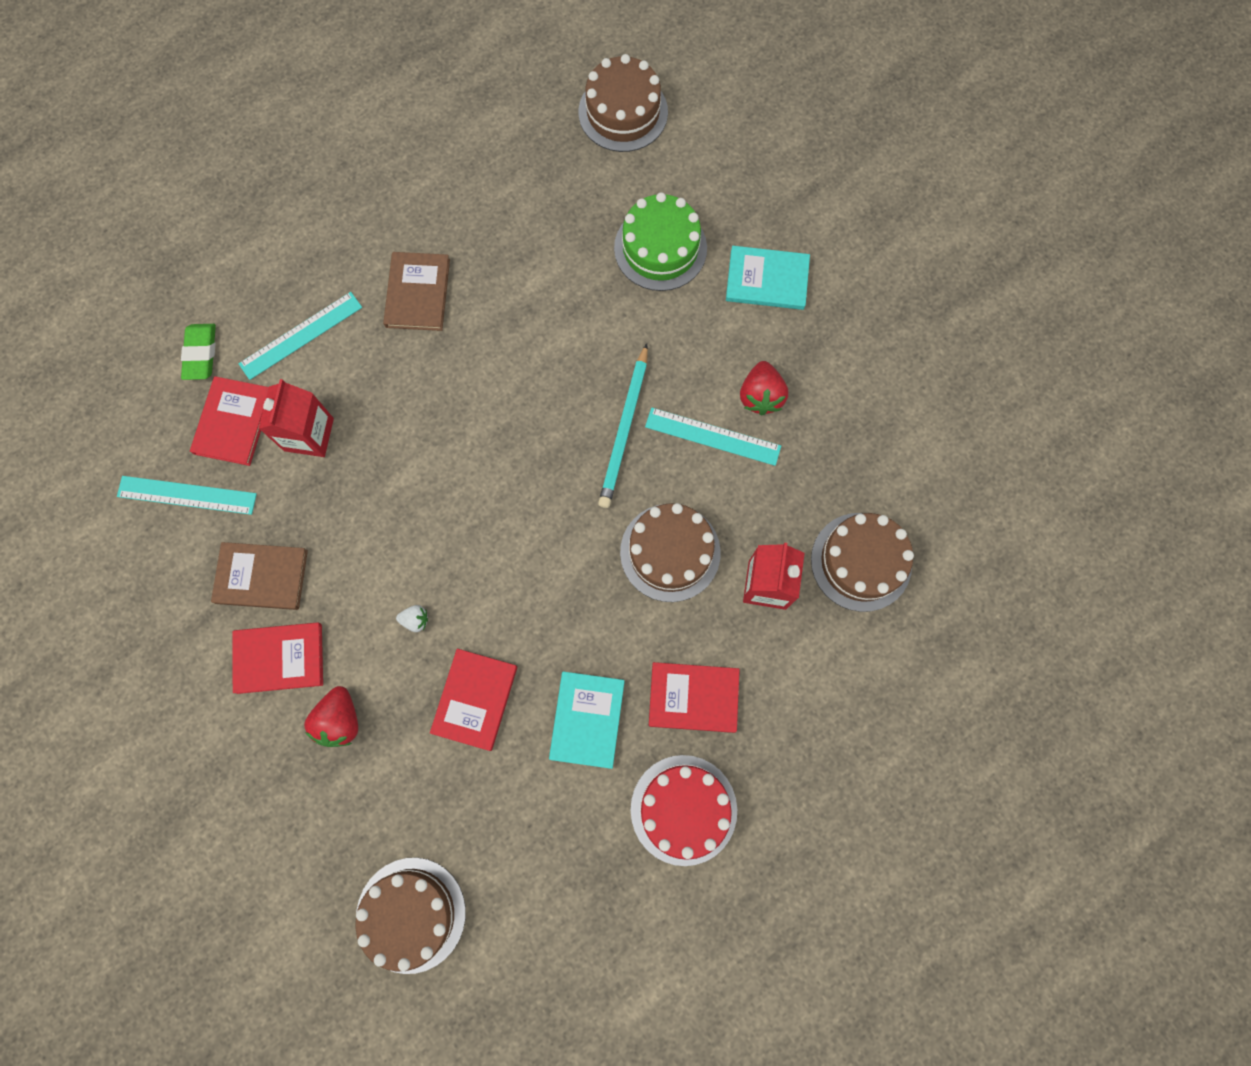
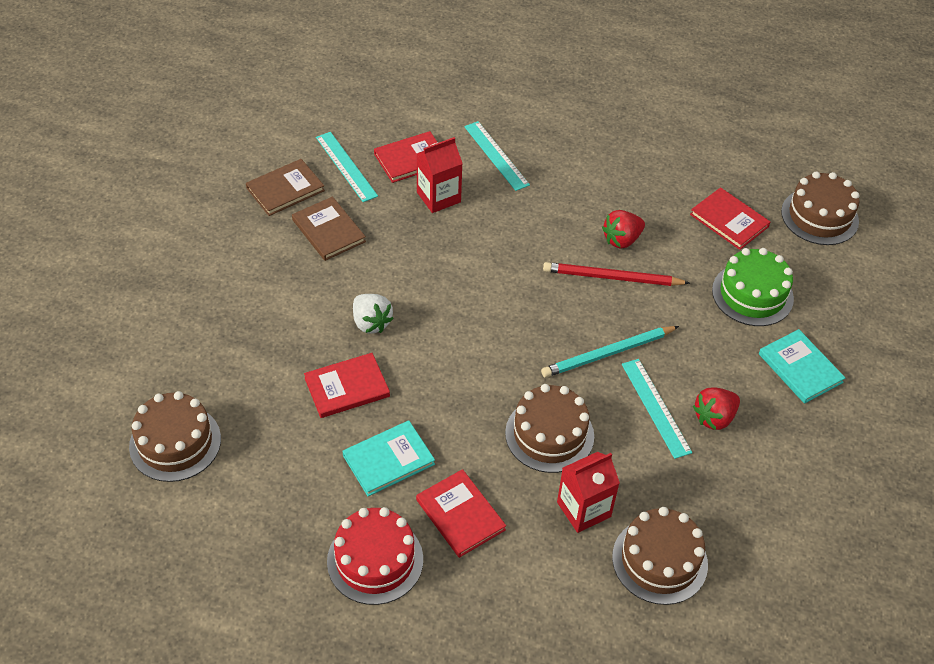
camera: 50 degrees right, 25 degrees down
green eraser [181,324,216,380] -> none
red book [233,622,323,694] -> red book moved to [690,187,770,250]
turquoise ruler [238,292,362,380] -> turquoise ruler turned 45 degrees clockwise [464,121,530,191]
red strawberry [304,686,358,747] -> red strawberry moved to [602,210,645,249]
brown book [383,252,450,331] -> brown book moved to [246,159,325,216]
white strawberry [396,605,428,632] -> white strawberry [353,294,394,334], size x1.85
none -> red pencil [543,262,690,286]

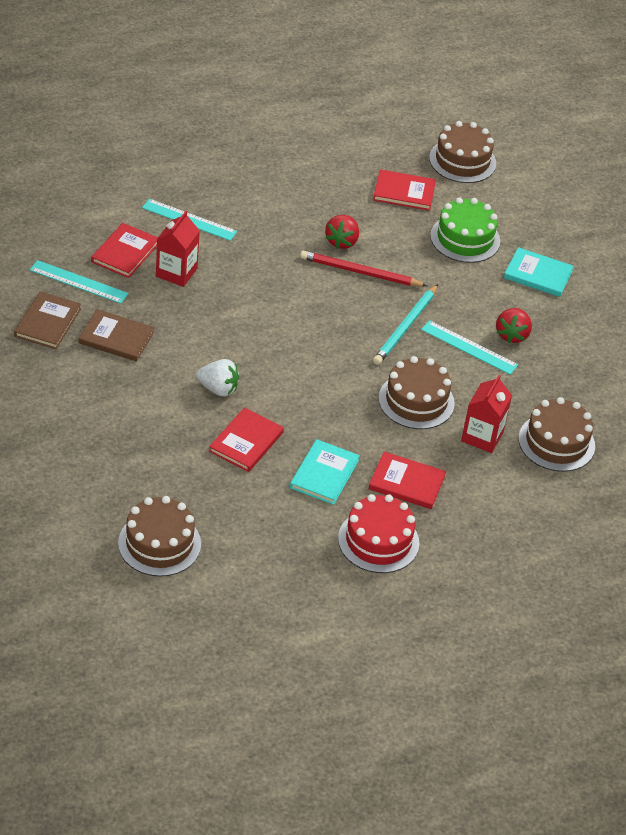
camera: 40 degrees left, 5 degrees down
red pencil [543,262,690,286] -> red pencil turned 45 degrees clockwise [300,251,427,287]

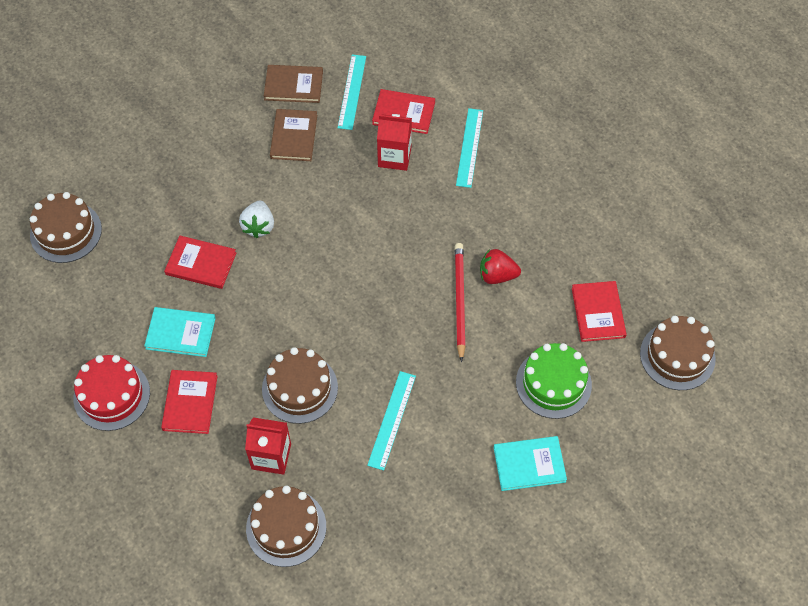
camera: 80 degrees right, 15 degrees up
turquoise pencil [373,284,438,365] -> none
red strawberry [496,308,532,343] -> none
turquoise book [504,247,574,297] -> turquoise book turned 75 degrees clockwise [494,436,567,491]

